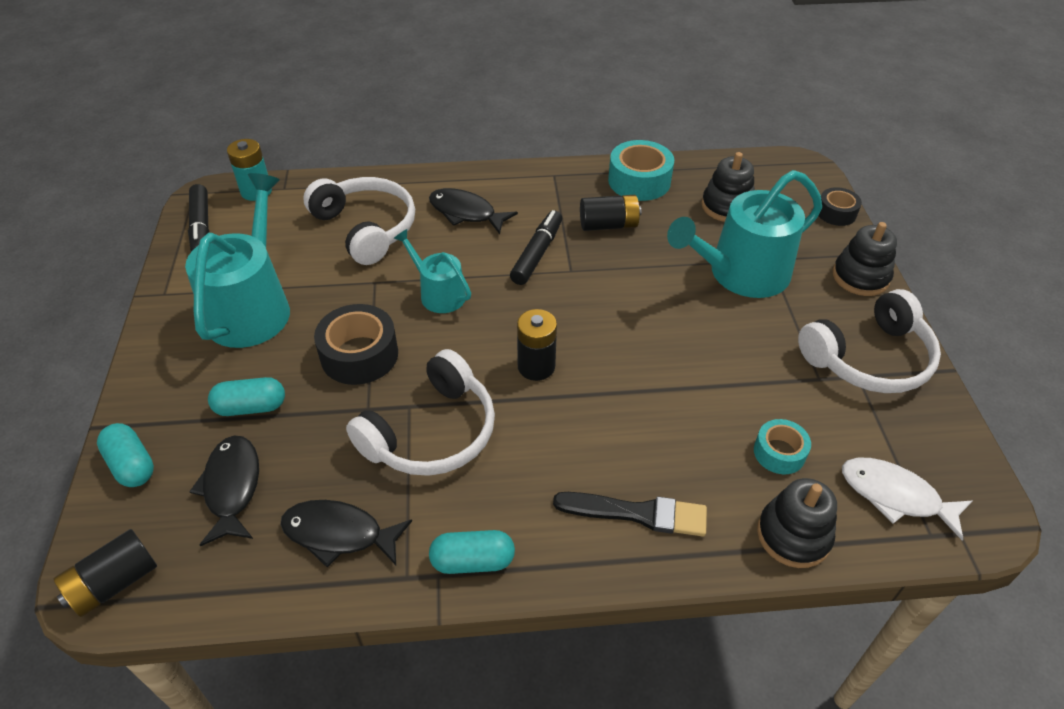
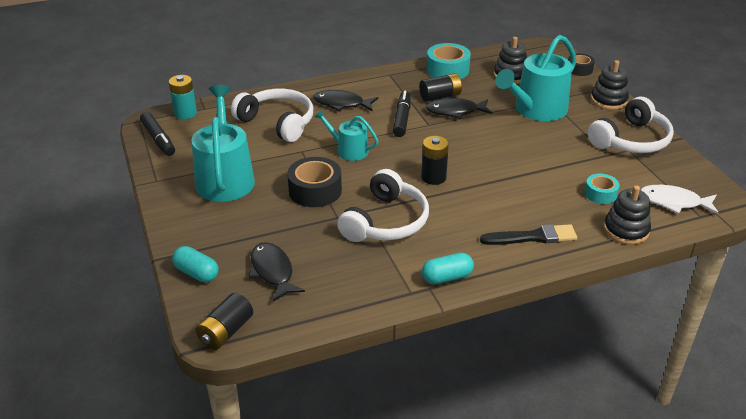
camera: 15 degrees left, 10 degrees down
turquoise capsule [208,377,285,416] -> none
black fish [280,500,412,567] -> black fish moved to [426,98,492,119]

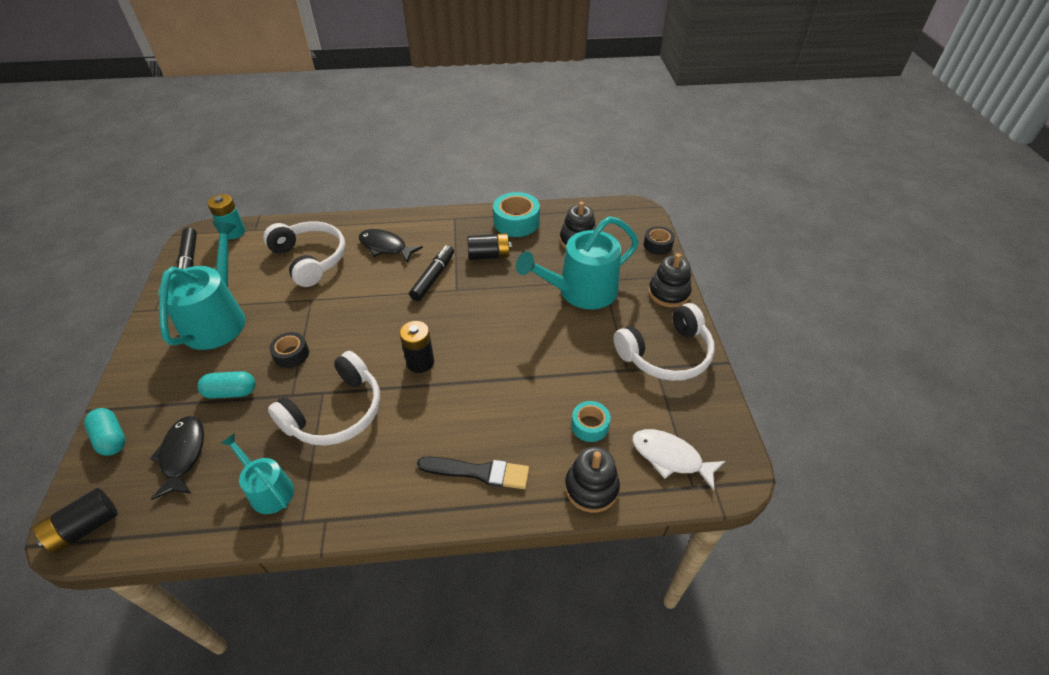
camera: 15 degrees right, 10 degrees up
black tape [287,157,342,207] -> black tape [269,332,309,368], size x0.60
turquoise watering can [314,110,378,161] -> turquoise watering can moved to [221,433,294,514]
turquoise capsule [422,253,474,284] -> turquoise capsule moved to [198,371,255,399]
black fish [426,98,492,119] -> none

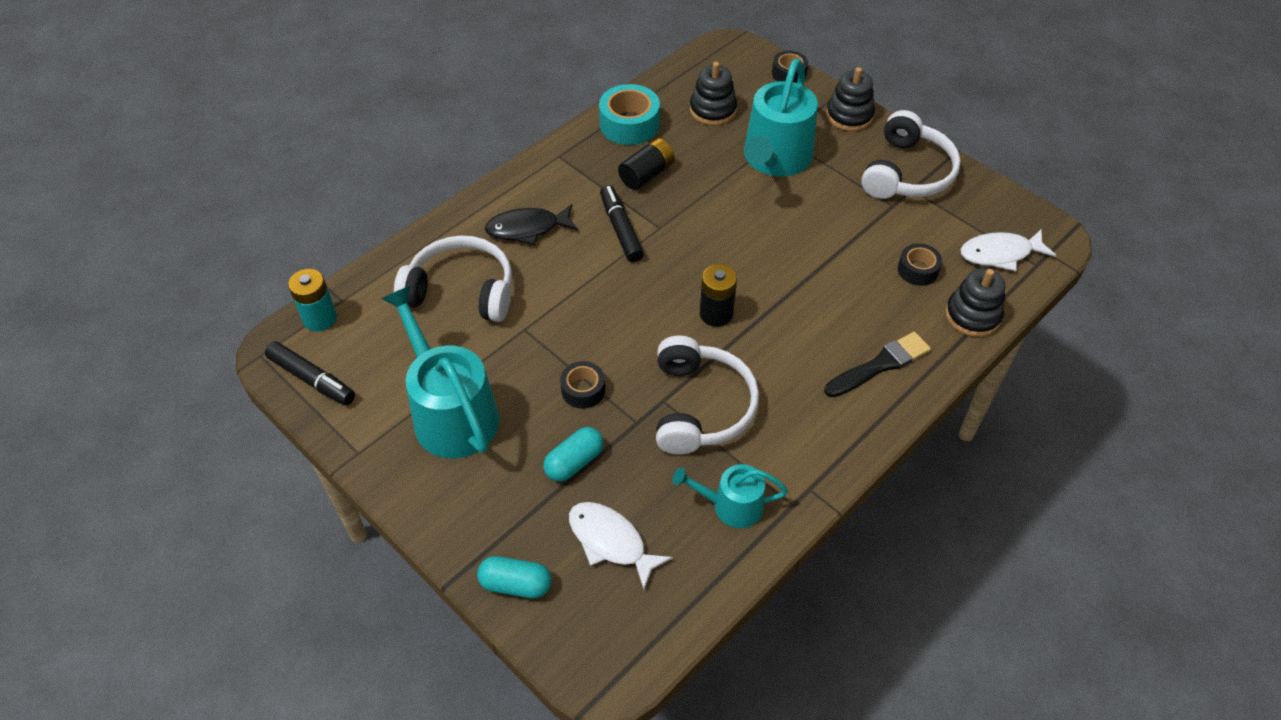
camera: 40 degrees left, 5 degrees up
black battery [33,488,118,554] -> none
black fish [149,416,204,500] -> white fish [569,502,673,589]
turquoise tape [571,401,611,442] -> black tape [898,243,942,286]

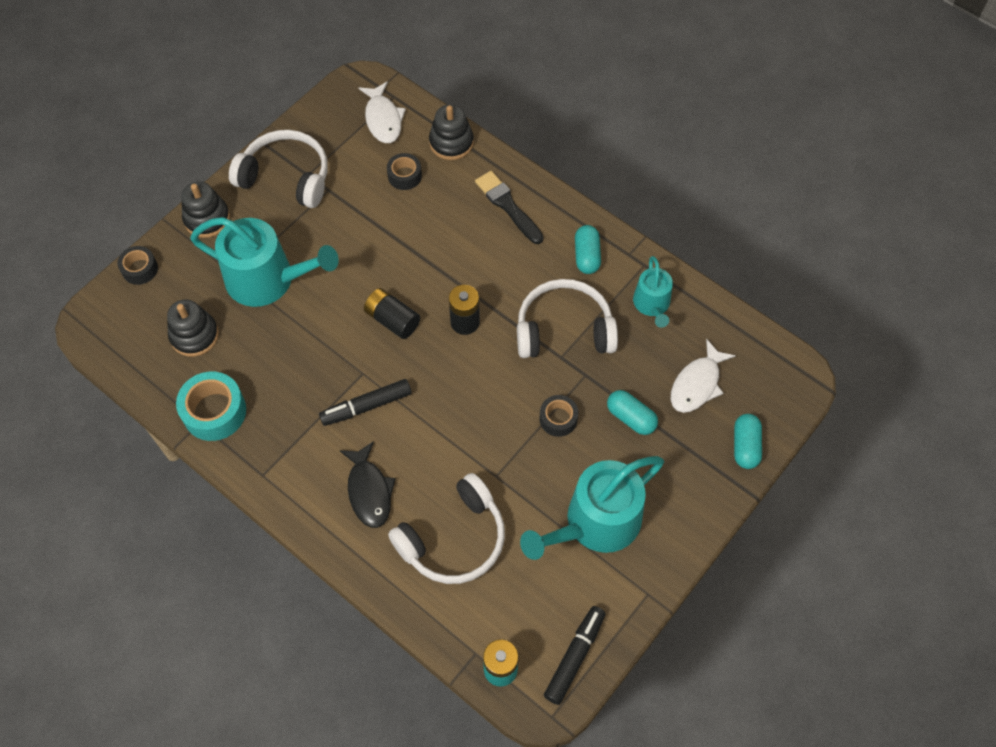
camera: 95 degrees left, 10 degrees up
white headphones [394,236,512,322] -> white headphones turned 135 degrees counterclockwise [388,473,505,584]
black battery [618,138,675,190] -> black battery moved to [364,288,420,339]
none -> turquoise capsule [575,225,601,274]

